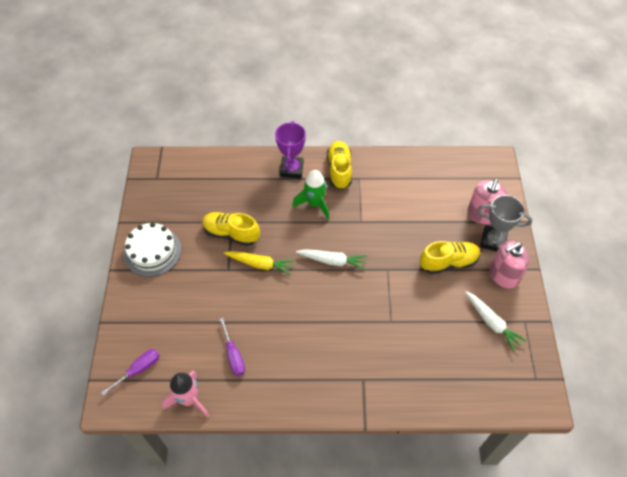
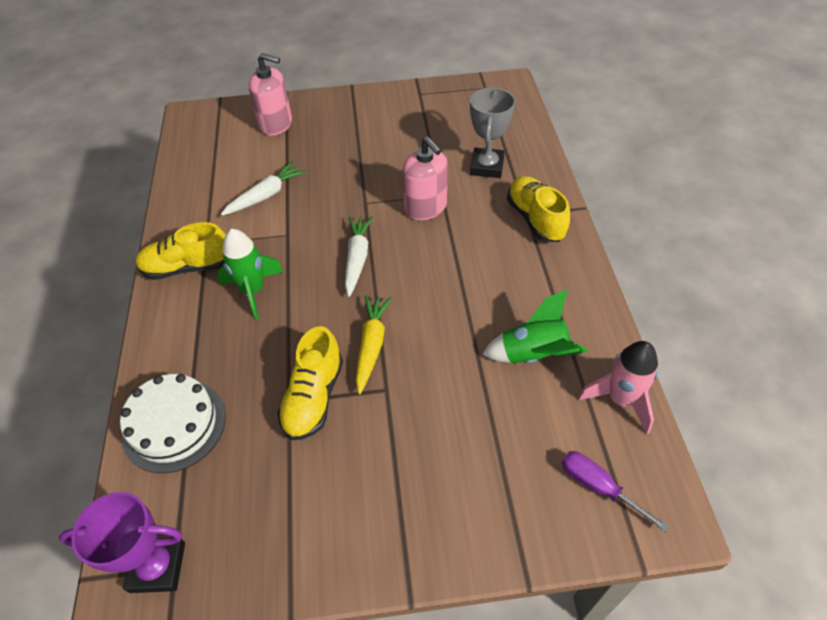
camera: 95 degrees left, 5 degrees down
white cake [124,222,181,277] -> white cake moved to [120,374,226,473]
purple screwdriver [219,318,245,376] -> green rocket [482,289,588,364]
purple trophy [275,121,306,179] -> purple trophy moved to [59,492,185,593]
yellow shoe [420,241,480,274] -> yellow shoe moved to [507,176,570,242]
white carrot [465,291,527,351] -> white carrot moved to [221,162,306,216]
grey trophy [477,195,532,252] -> grey trophy moved to [470,87,515,178]
pink soap dispenser [490,241,530,289] -> pink soap dispenser moved to [402,137,448,220]

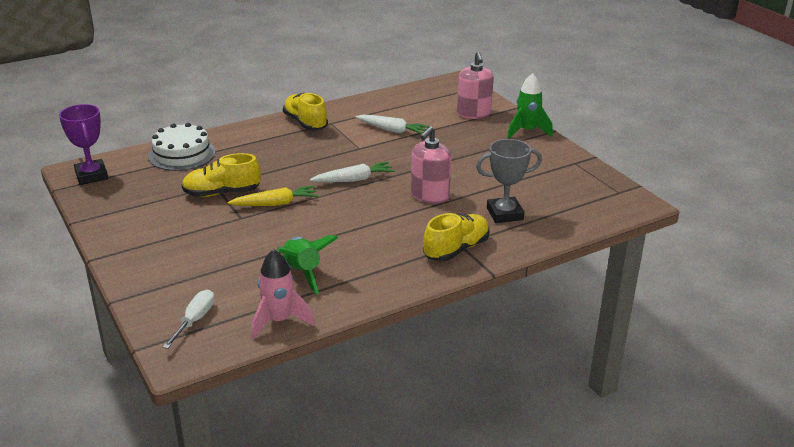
camera: 65 degrees right, 20 degrees down
green rocket [217,229,284,319] -> green rocket moved to [507,73,553,139]
purple screwdriver [562,451,669,532] -> white screwdriver [163,290,215,349]

